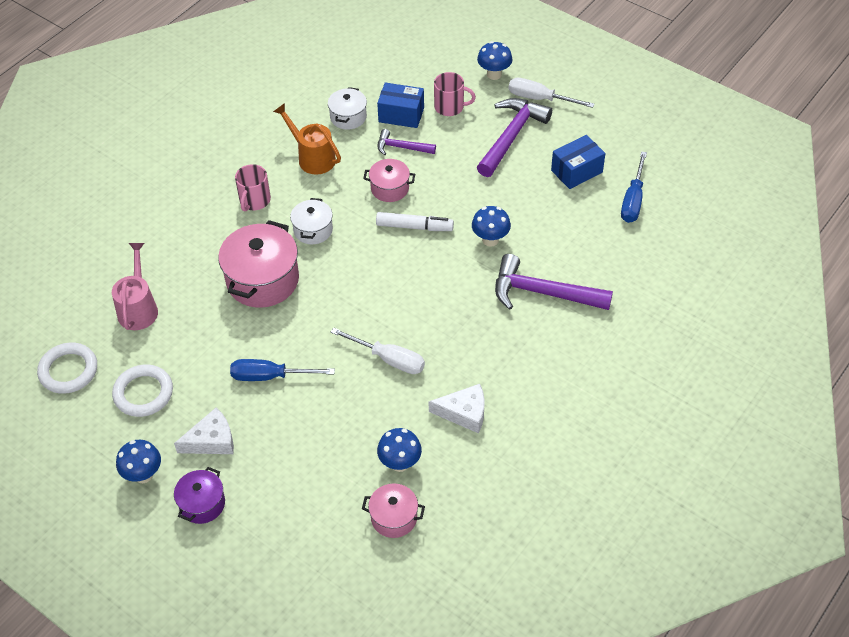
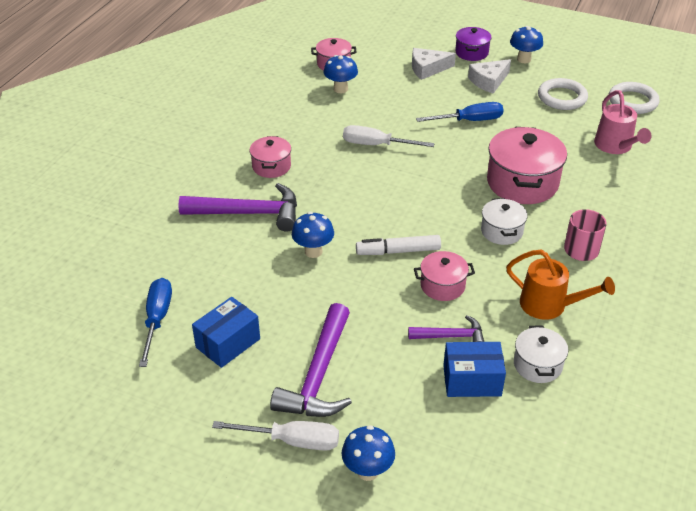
camera: 165 degrees right, 10 degrees down
white cheese [429,384,485,434] -> white cheese moved to [412,48,456,80]
pink mug [434,72,476,116] -> none
none -> pink pot [250,136,291,178]

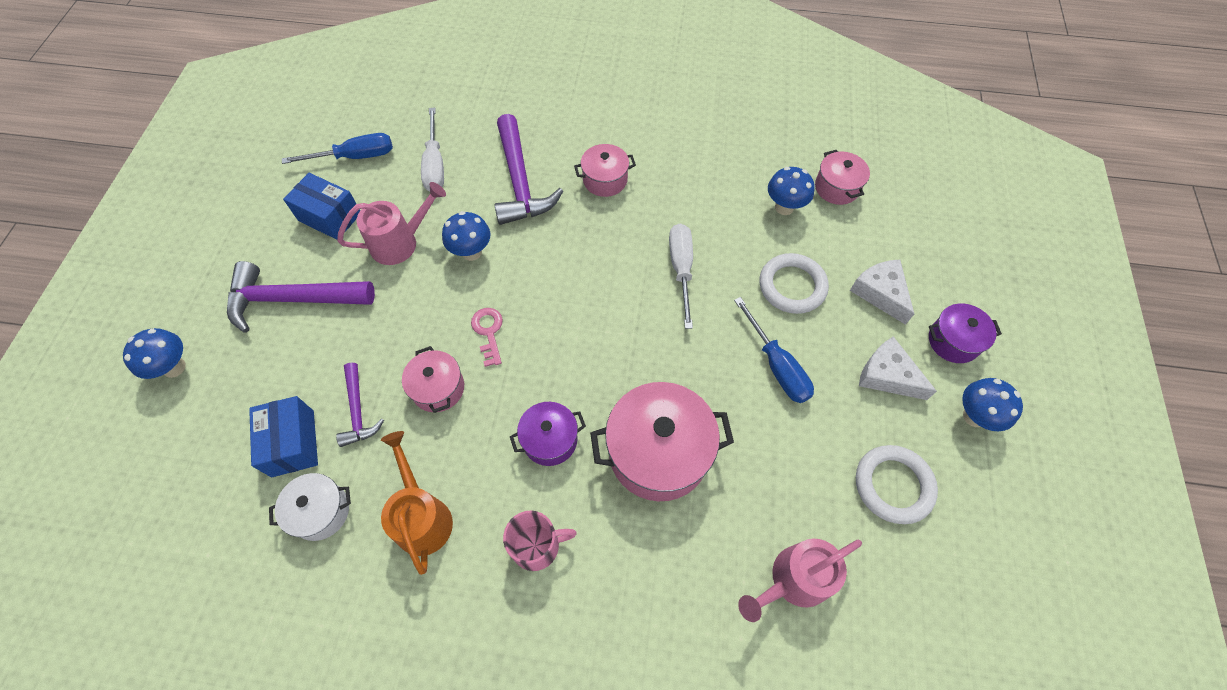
camera: 75 degrees right, 20 degrees up
white screwdriver [212,421,339,451] -> white screwdriver moved to [421,108,444,191]
white marker [356,235,441,255] -> pink key [471,308,503,367]
white pot [481,198,528,245] -> purple pot [510,402,586,466]
orange watering can [506,250,615,320] -> orange watering can turned 150 degrees clockwise [381,431,453,575]
white ring [609,82,660,114] -> white ring moved to [760,253,829,314]
none -> pink watering can [337,182,446,265]

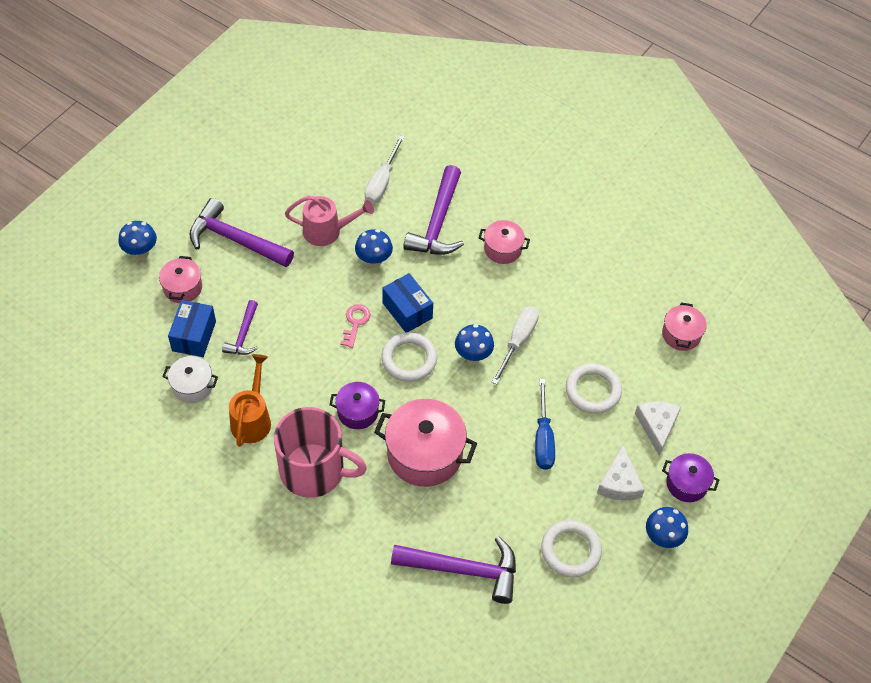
camera: 25 degrees right, 5 degrees down
blue screwdriver [282,133,393,164] -> none
blue box [283,173,360,240] -> blue box moved to [382,273,433,332]
pink pot [402,346,464,413] -> pink pot moved to [159,256,202,303]
pink mug [503,510,577,571] -> pink mug [274,407,367,498], size x1.89
pink watering can [738,539,862,622] -> purple hammer [391,536,516,604]
blue mushroom [768,167,814,215] -> blue mushroom moved to [455,324,494,363]
white cheese [859,336,937,400] -> white cheese turned 150 degrees counterclockwise [597,445,645,500]
none -> white ring [381,332,437,382]

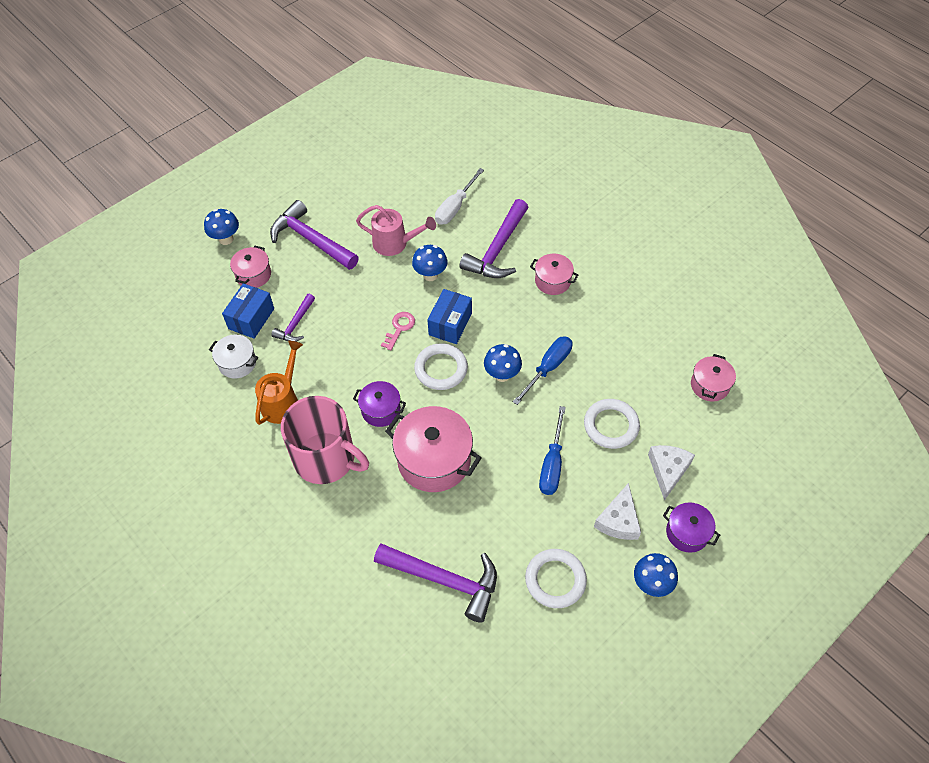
camera: 15 degrees right, 0 degrees up
blue box [382,273,433,332] -> blue box turned 45 degrees clockwise [427,289,472,344]
white screwdriver [492,306,539,385] -> blue screwdriver [513,336,572,405]

